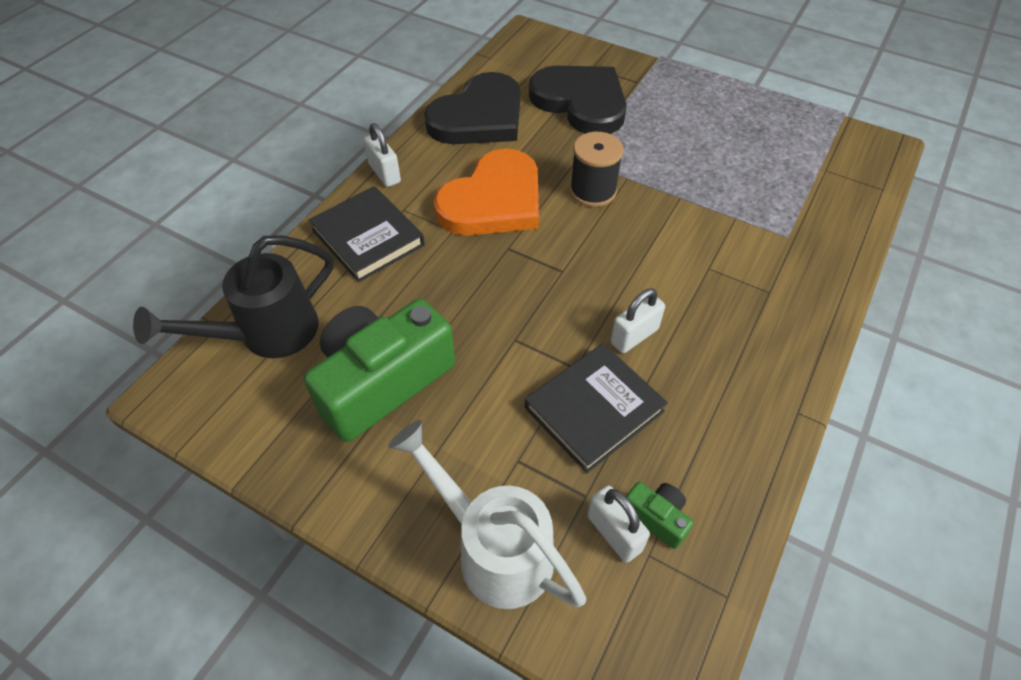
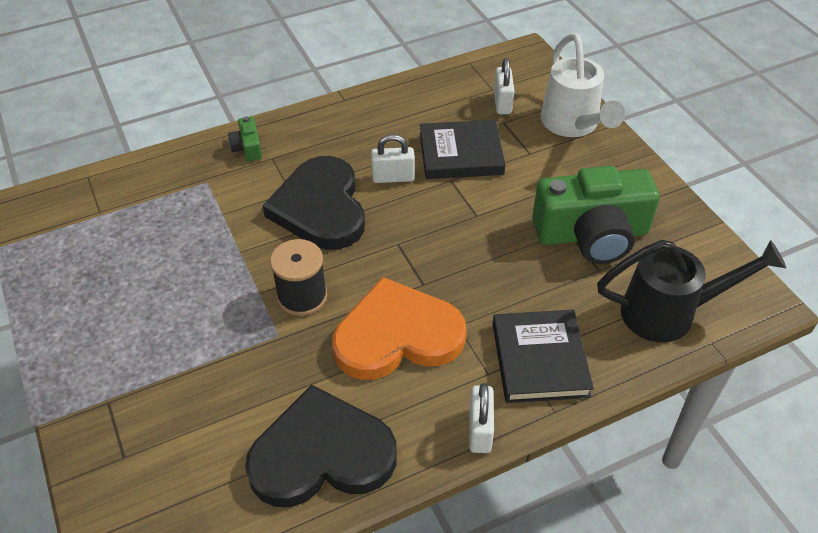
camera: 145 degrees left, 5 degrees down
black heart [529,66,627,134] -> black heart moved to [263,156,365,250]
green camera [626,482,693,549] -> green camera moved to [228,117,262,161]

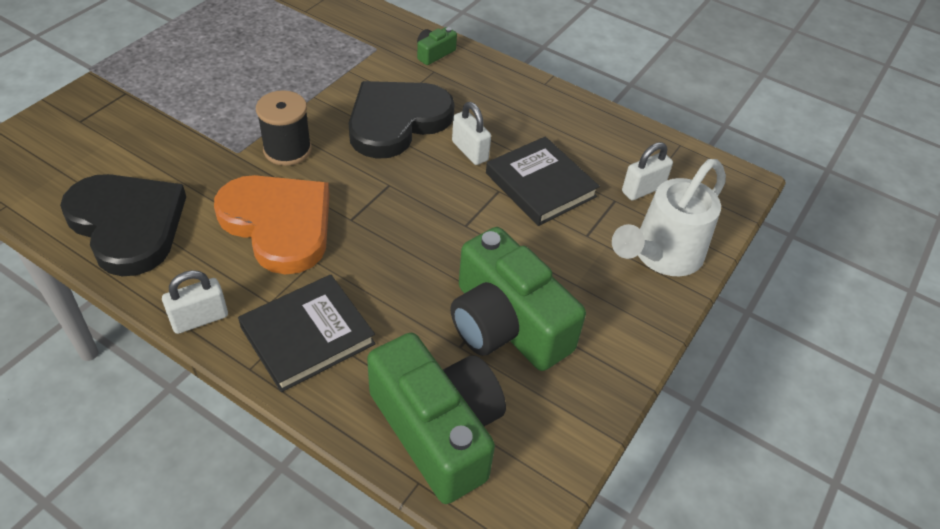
camera: 55 degrees right, 0 degrees up
black watering can [597,240,786,342] -> green camera [367,333,506,504]

